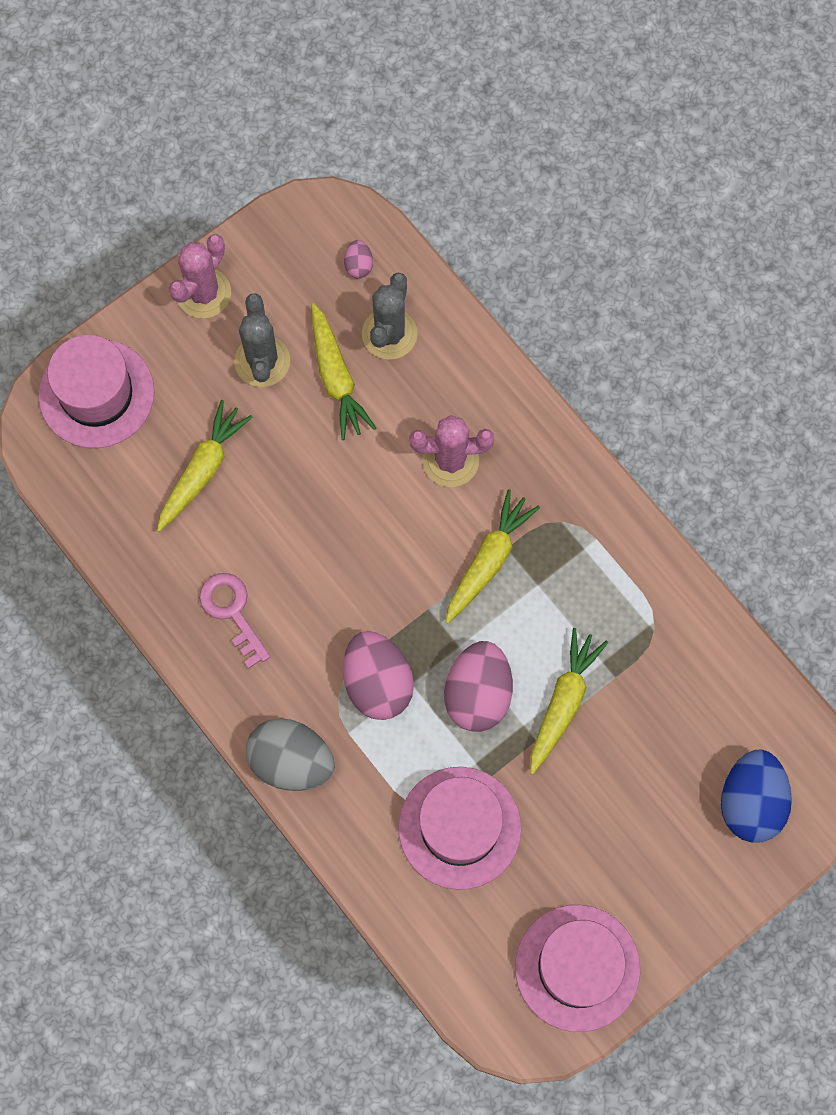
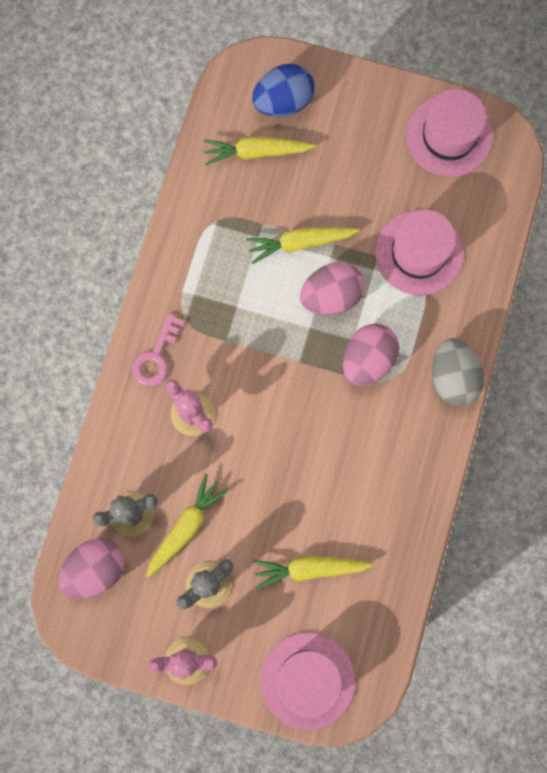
camera: 125 degrees left, 5 degrees up
pink key [199,573,271,669] -> pink key moved to [132,313,185,386]
pink egg [344,240,373,279] -> pink egg [59,538,125,599], size x2.19
yellow carrot [445,489,540,624] -> yellow carrot moved to [203,137,316,165]

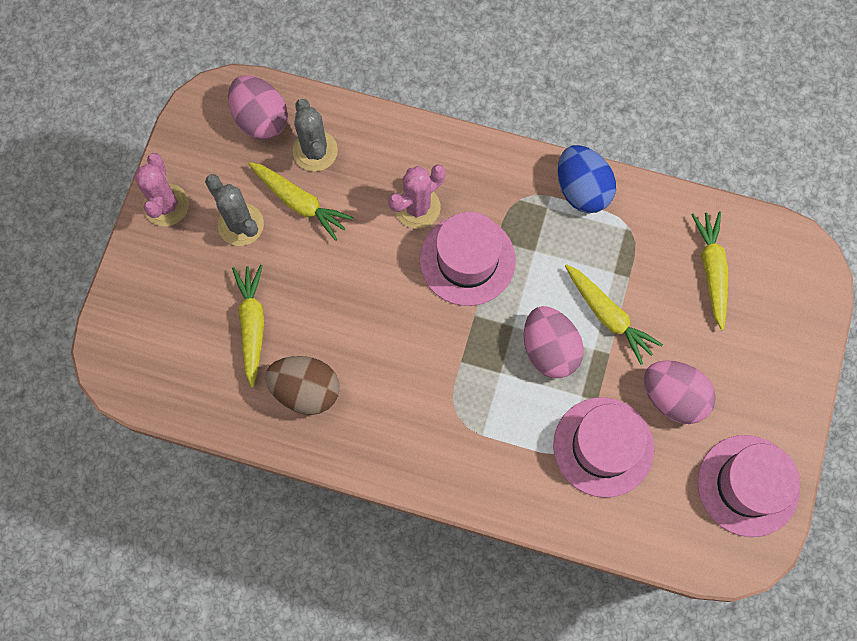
camera: 90 degrees right, 5 degrees down
pink key [132,313,185,386] -> none
yellow carrot [246,227,360,264] -> yellow carrot turned 150 degrees clockwise [565,264,663,365]
blue egg [252,64,314,117] -> blue egg moved to [558,145,616,213]
pink hat [261,632,355,730] -> pink hat moved to [420,212,516,306]
pink egg [343,324,399,386] -> pink egg moved to [644,360,716,424]
grey egg [432,338,484,406] -> none
none -> brown egg [265,356,340,415]

